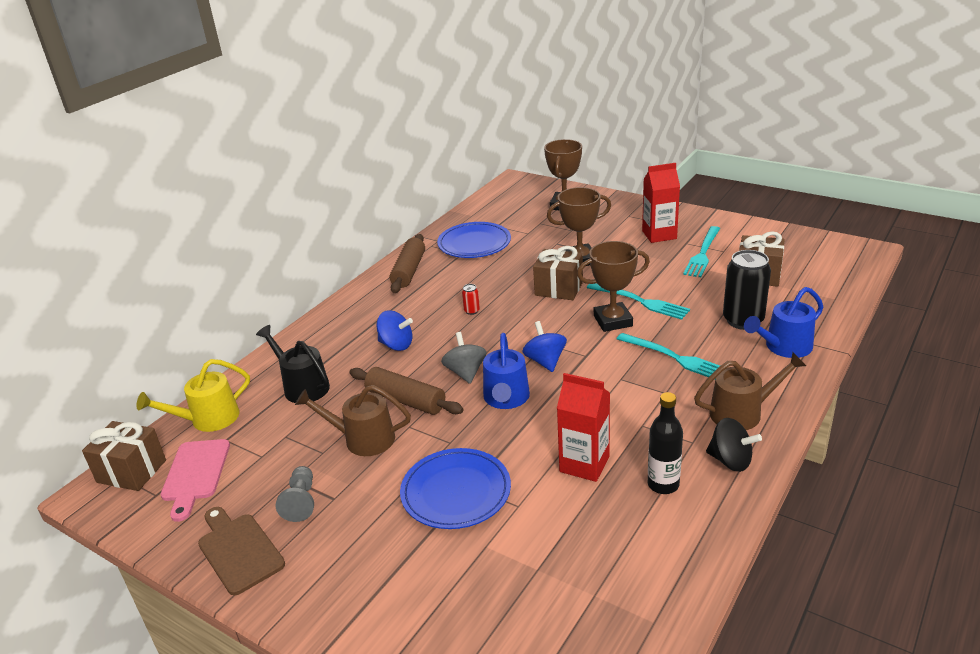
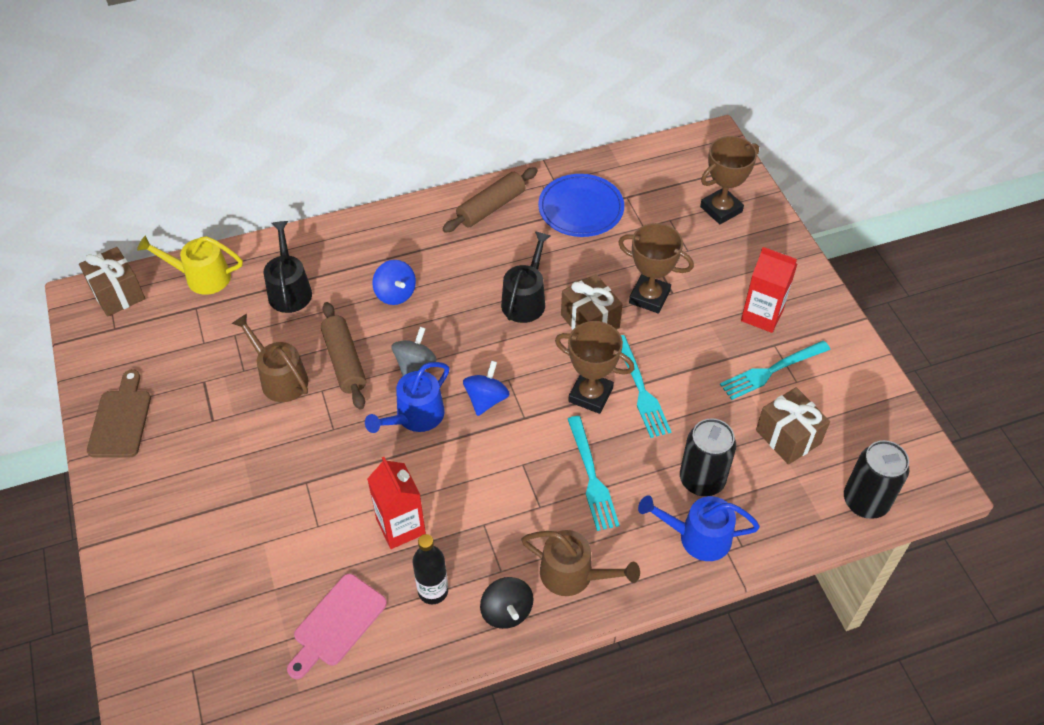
camera: 35 degrees right, 20 degrees up
pink cutting board [161,439,230,522] -> pink cutting board moved to [287,574,387,679]
grey pawn [276,466,314,522] -> none
blue plate [400,448,511,529] -> none
red can [462,284,480,315] -> none
none -> black watering can [501,231,551,323]
none -> black can [844,440,909,519]

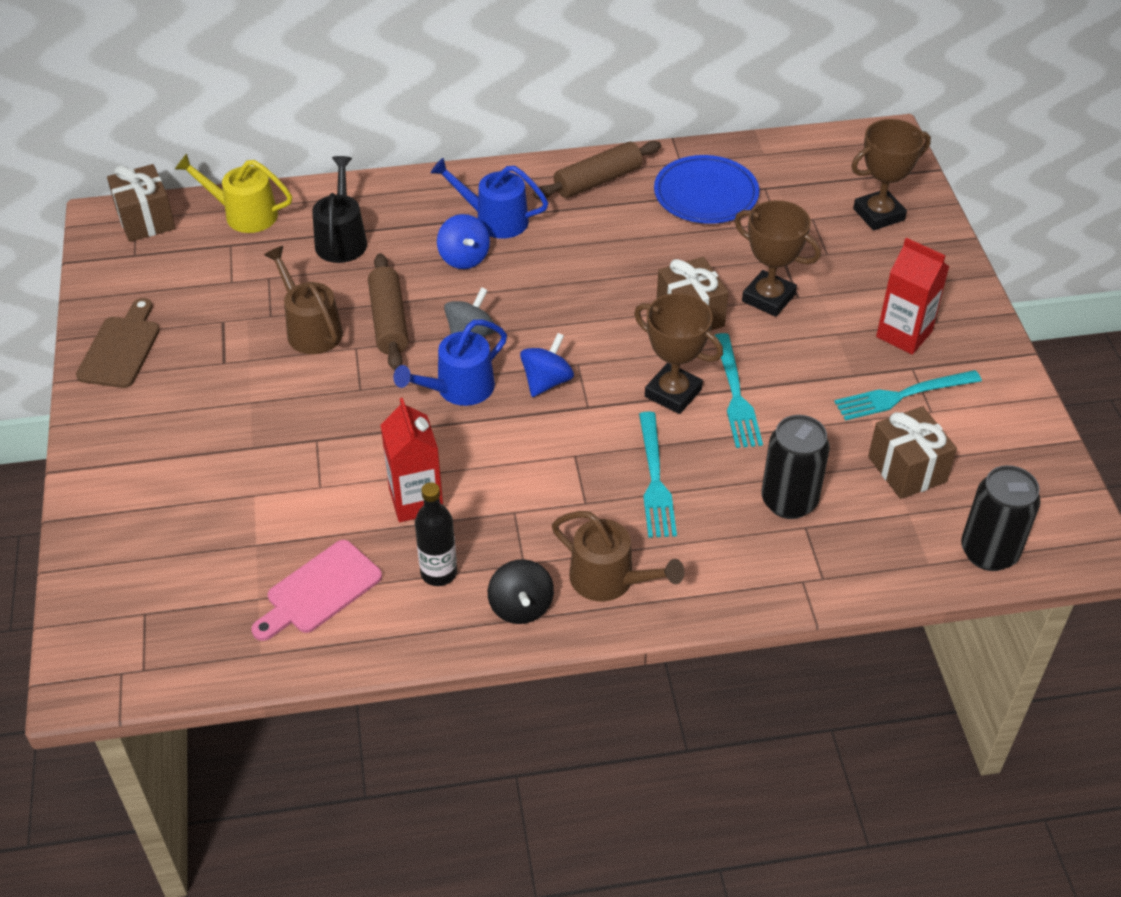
camera: 10 degrees right, 5 degrees down
black watering can [501,231,551,323] -> none
blue watering can [638,495,760,561] -> blue watering can moved to [431,158,548,239]

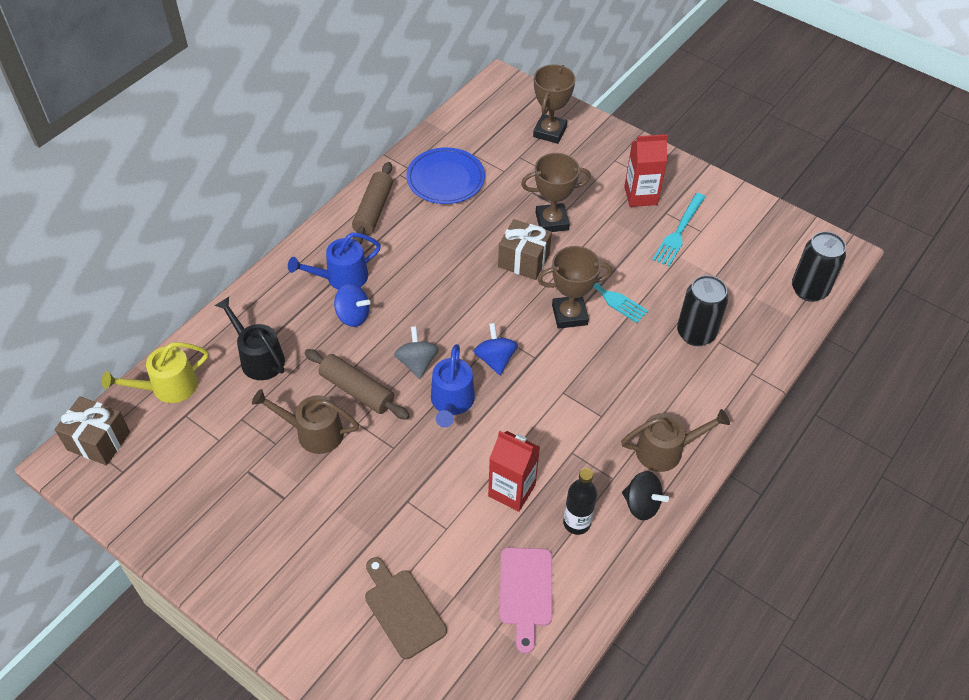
camera: 45 degrees left, 5 degrees up
brown cutting board [76,298,160,388] -> brown cutting board moved to [365,557,447,659]
turquoise fork [639,412,677,538] -> none
brown gift [868,406,957,499] -> none

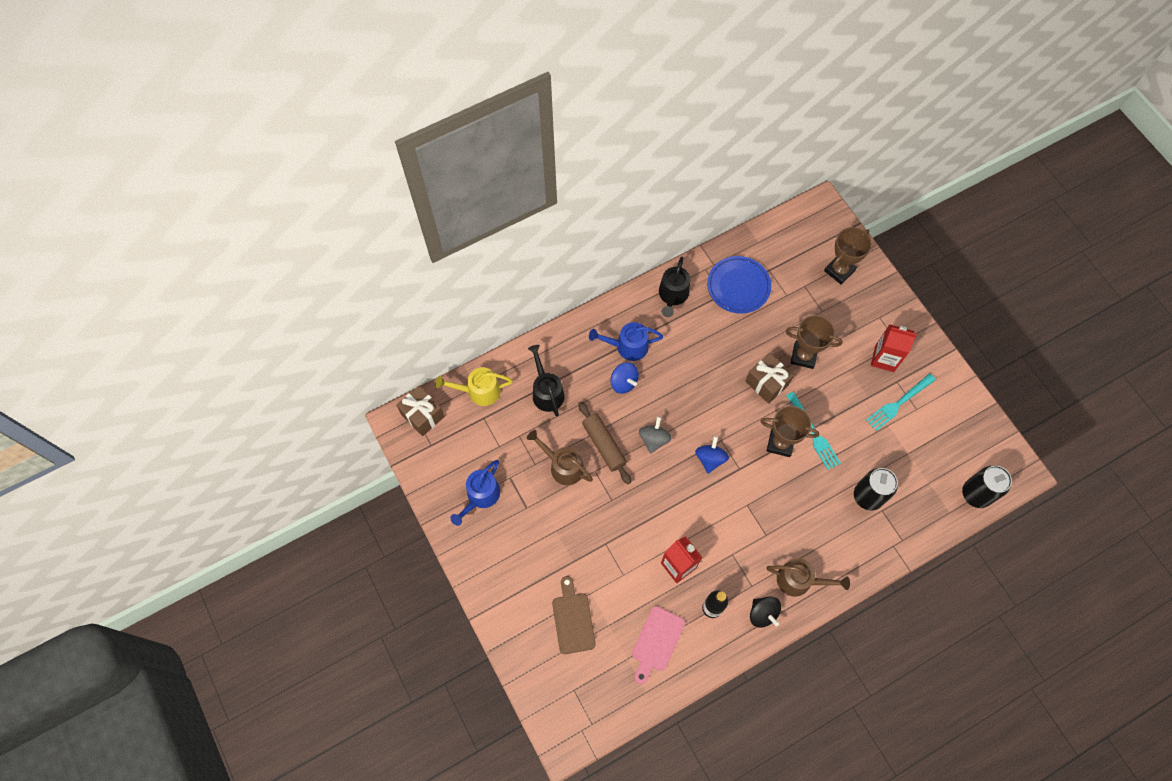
camera: 25 degrees right, 15 degrees up
brown rolling pin [352,162,393,244] -> black watering can [659,257,690,317]
blue watering can [431,344,475,428] -> blue watering can moved to [450,460,500,526]

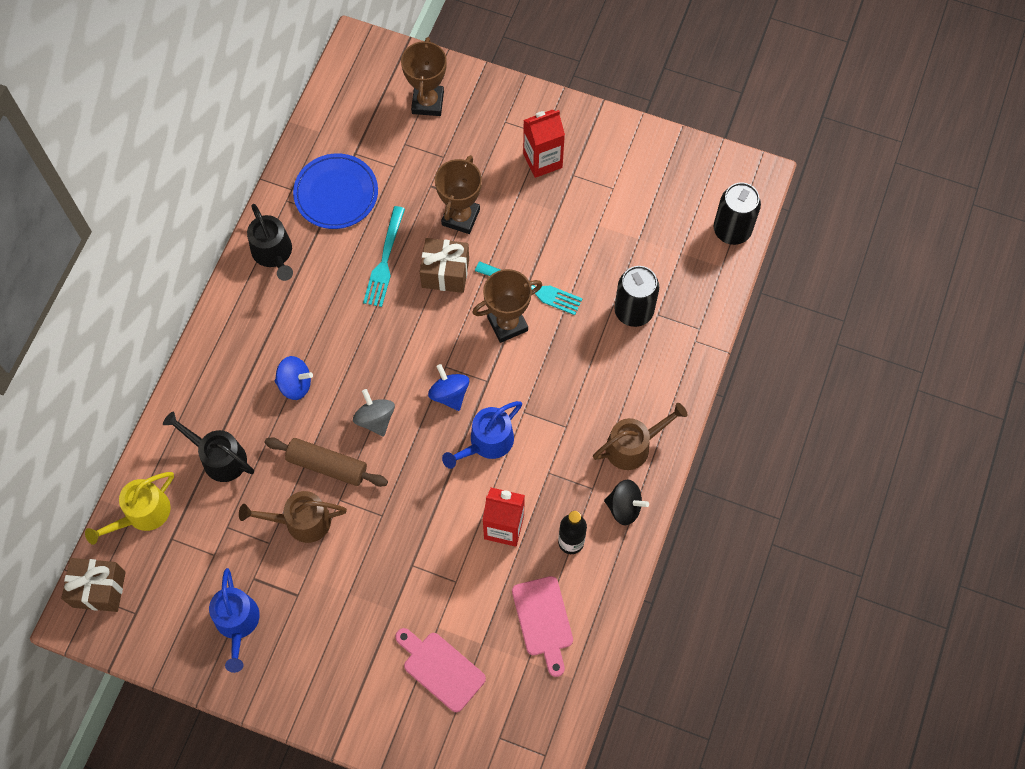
camera: 40 degrees left, 0 degrees up
brown cutting board [552,576,596,654] -> pink cutting board [395,628,486,712]
blue watering can [589,322,663,361] -> blue watering can moved to [442,401,522,469]
brown trophy [785,315,843,369] -> brown trophy turned 45 degrees counterclockwise [435,155,482,234]
turquoise fork [866,373,936,431] -> turquoise fork moved to [363,206,405,307]

